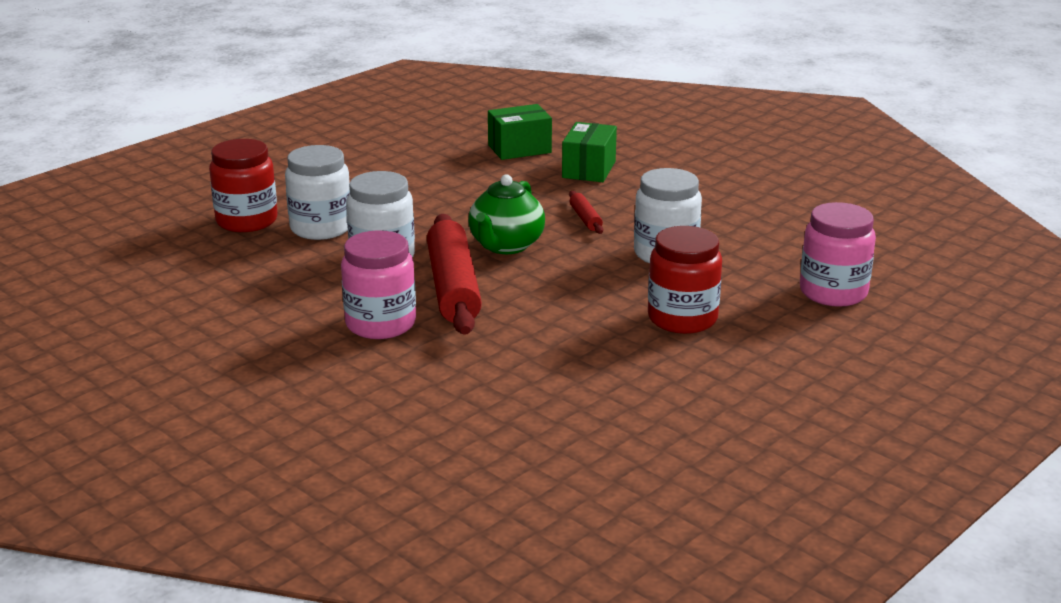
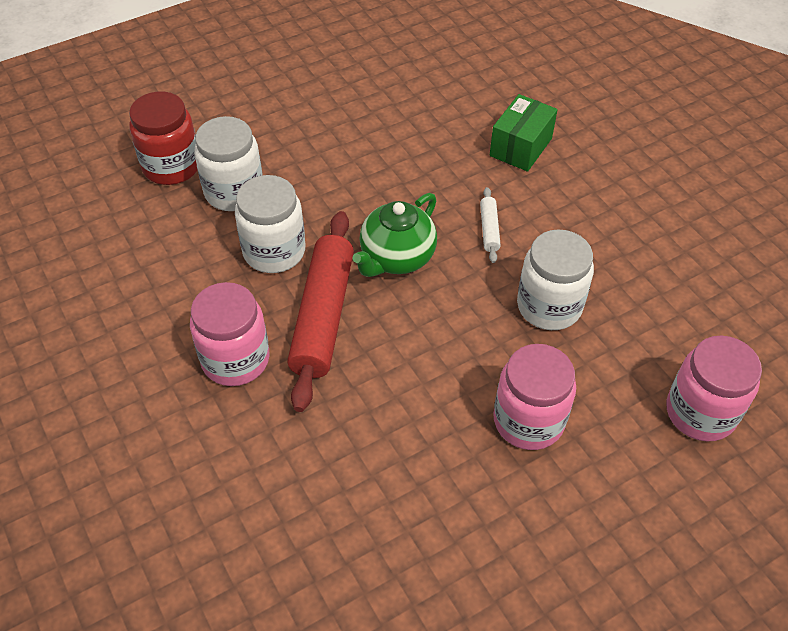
camera: 15 degrees right, 25 degrees up
green box [488,104,552,160] -> none
red rolling pin [569,191,603,234] -> white rolling pin [480,187,501,263]
red jar [648,226,722,334] -> pink jar [493,344,576,450]

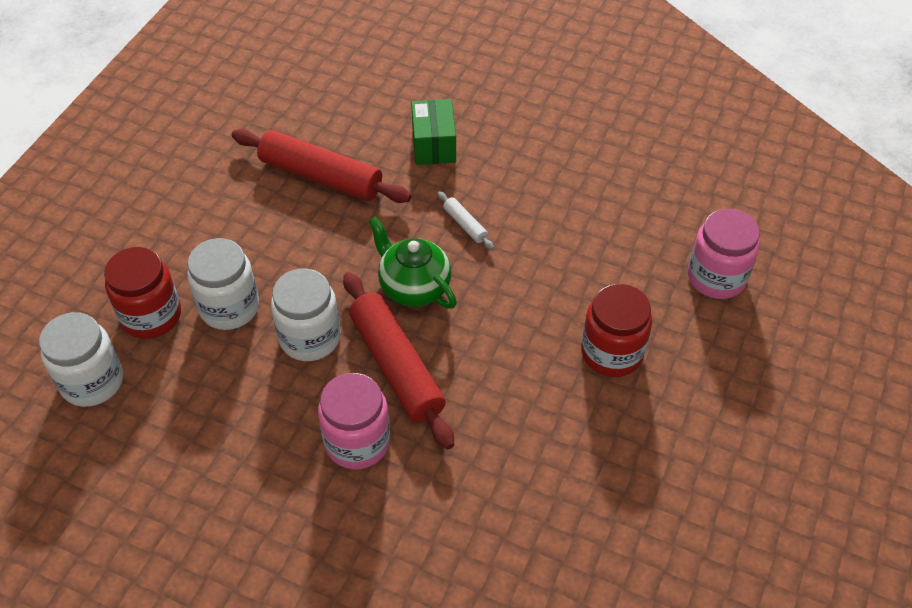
camera: 35 degrees left, 0 degrees up
green teapot [352,193,437,277] -> green teapot turned 135 degrees clockwise [369,216,457,308]
pink jar [493,344,576,450] -> red jar [581,284,652,377]
white jar [517,229,594,330] -> white jar moved to [39,312,123,407]
none -> red rolling pin [232,129,411,203]

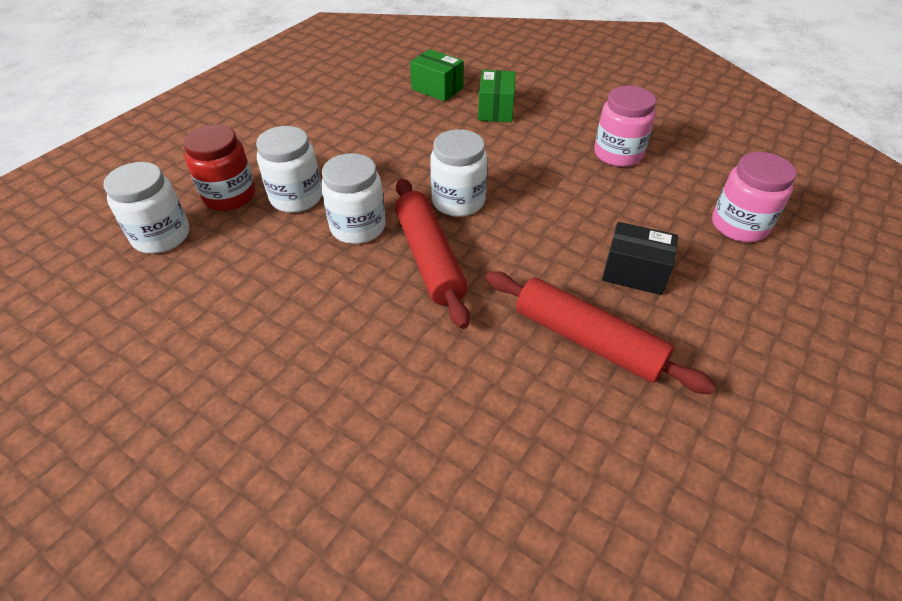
camera: 10 degrees right, 5 degrees down
red rolling pin [232,129,411,203] -> red rolling pin moved to [486,271,716,394]
pink jar [318,373,390,469] -> pink jar moved to [594,86,656,167]
green teapot [369,216,457,308] -> white jar [430,129,488,217]
white rolling pin [438,191,494,250] -> none
red jar [581,284,652,377] -> black box [602,222,678,295]
none -> green box [410,49,464,102]

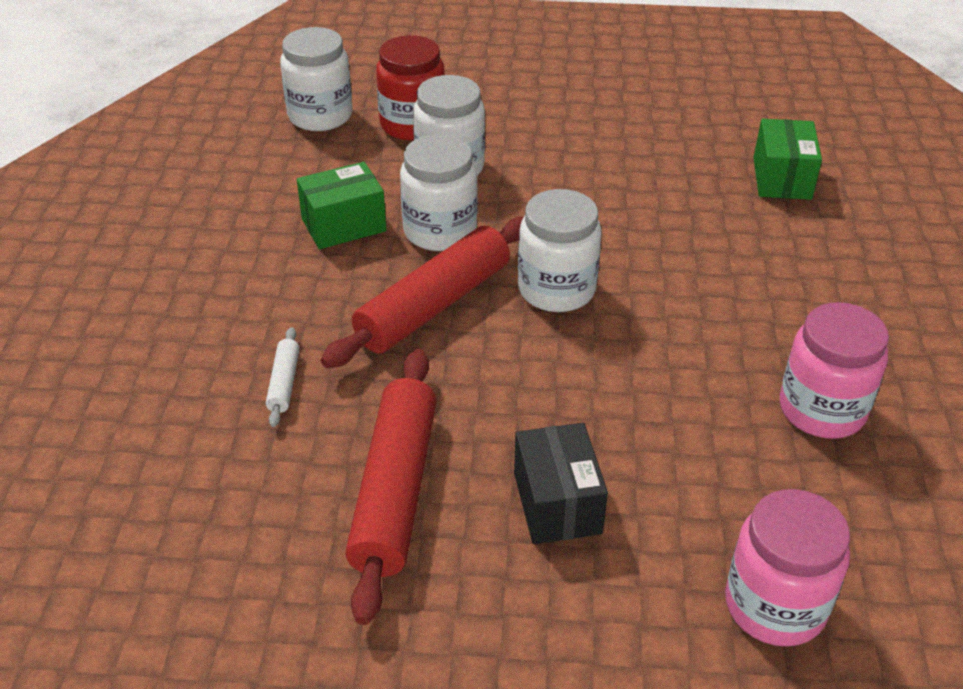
camera: 60 degrees right, 5 degrees down
green box [478,70,516,122] -> green box moved to [297,162,386,249]
none -> white rolling pin [266,327,300,427]

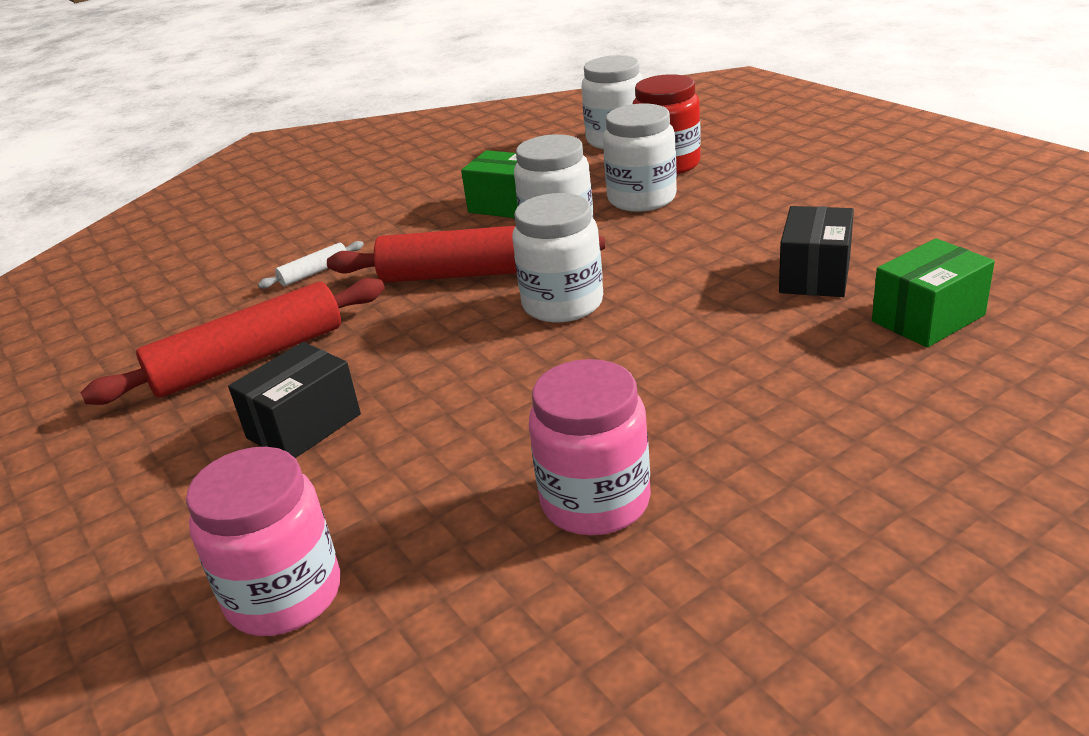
camera: 55 degrees right, 10 degrees down
none -> black box [779,206,854,297]

